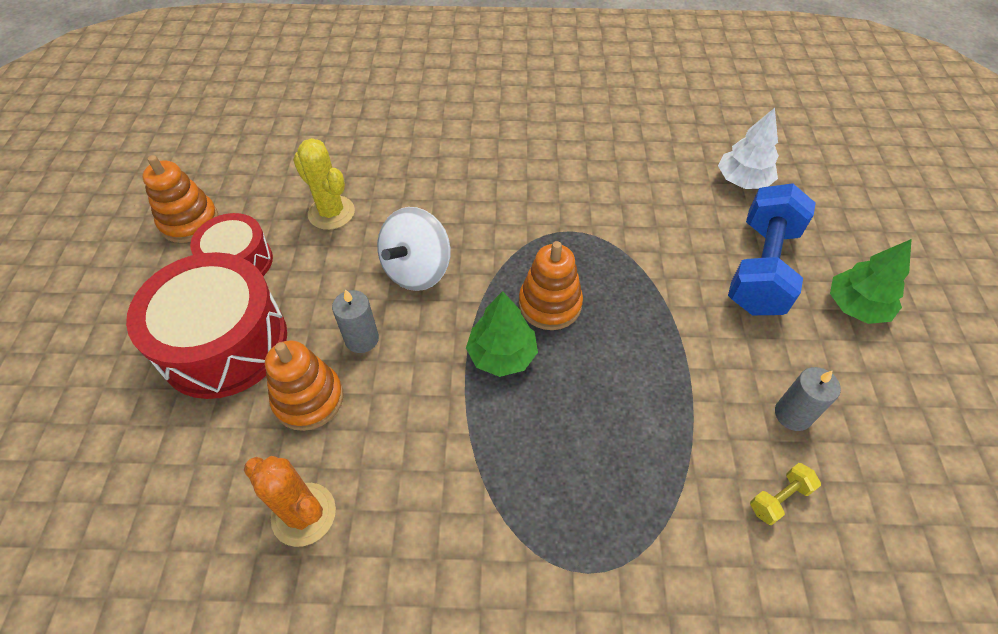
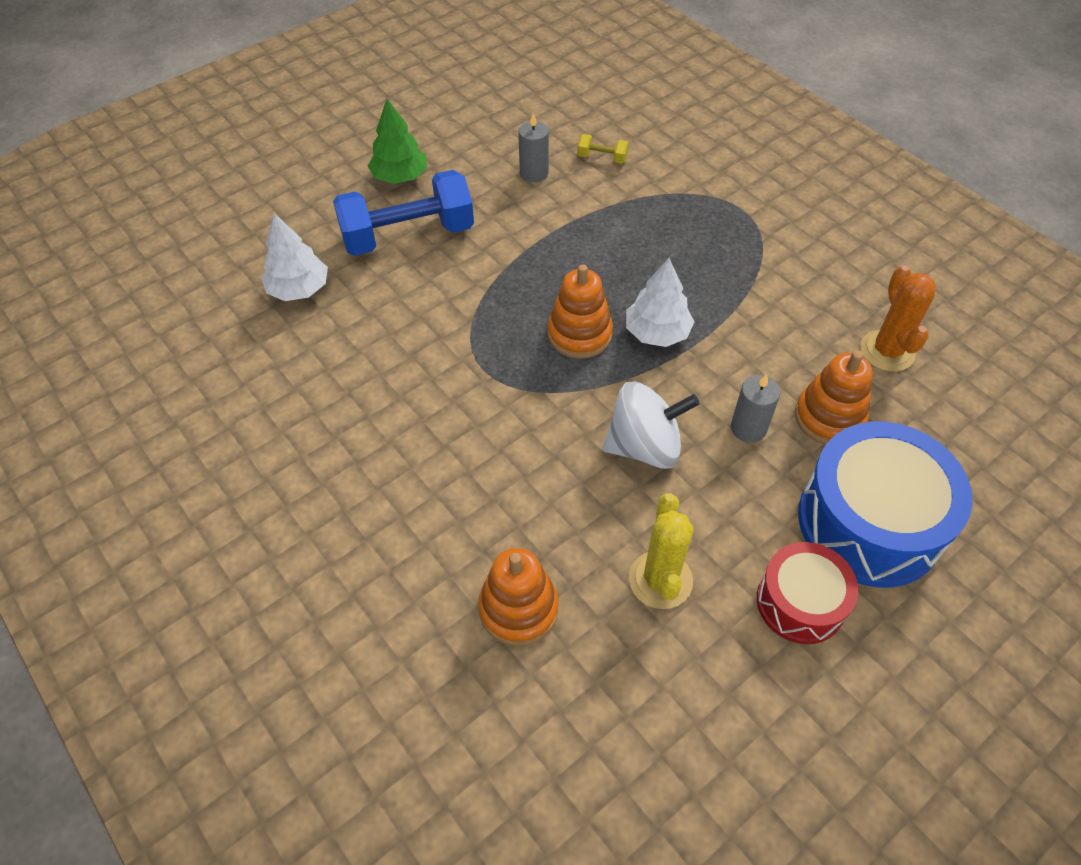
camera: 130 degrees left, 0 degrees up
red drum [126,252,287,399] -> blue drum [798,422,973,587]
orange stacking toy [142,155,219,243] -> orange stacking toy moved to [478,548,558,646]
green tree [466,291,538,377] -> white tree [626,258,695,347]

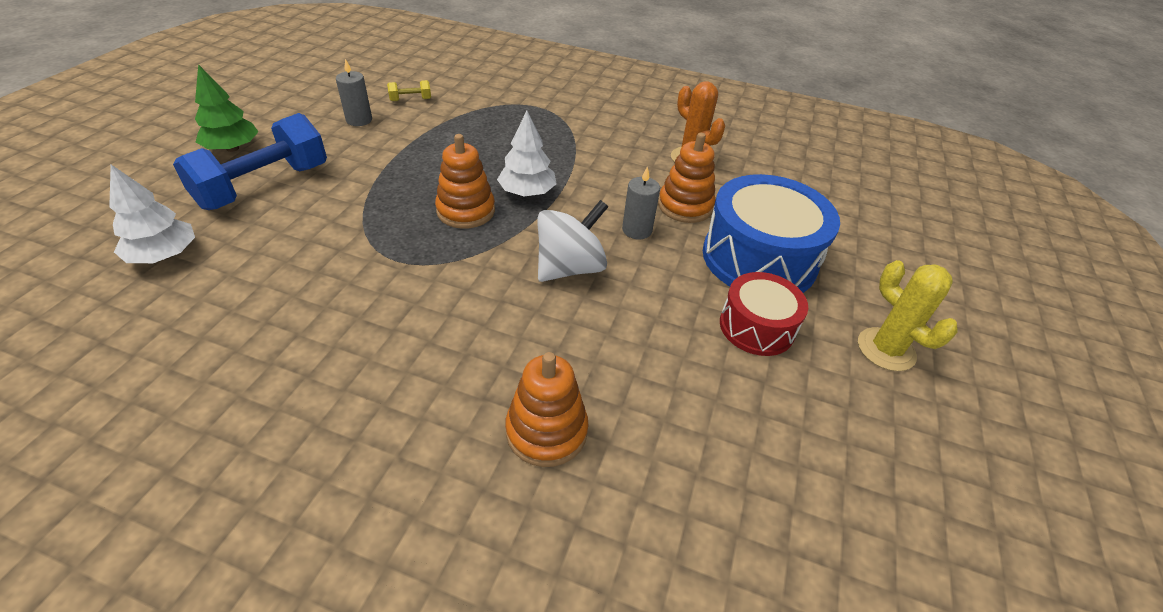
camera: 35 degrees left, 10 degrees down
yellow cactus [629,493,694,609] -> yellow cactus moved to [858,260,958,371]

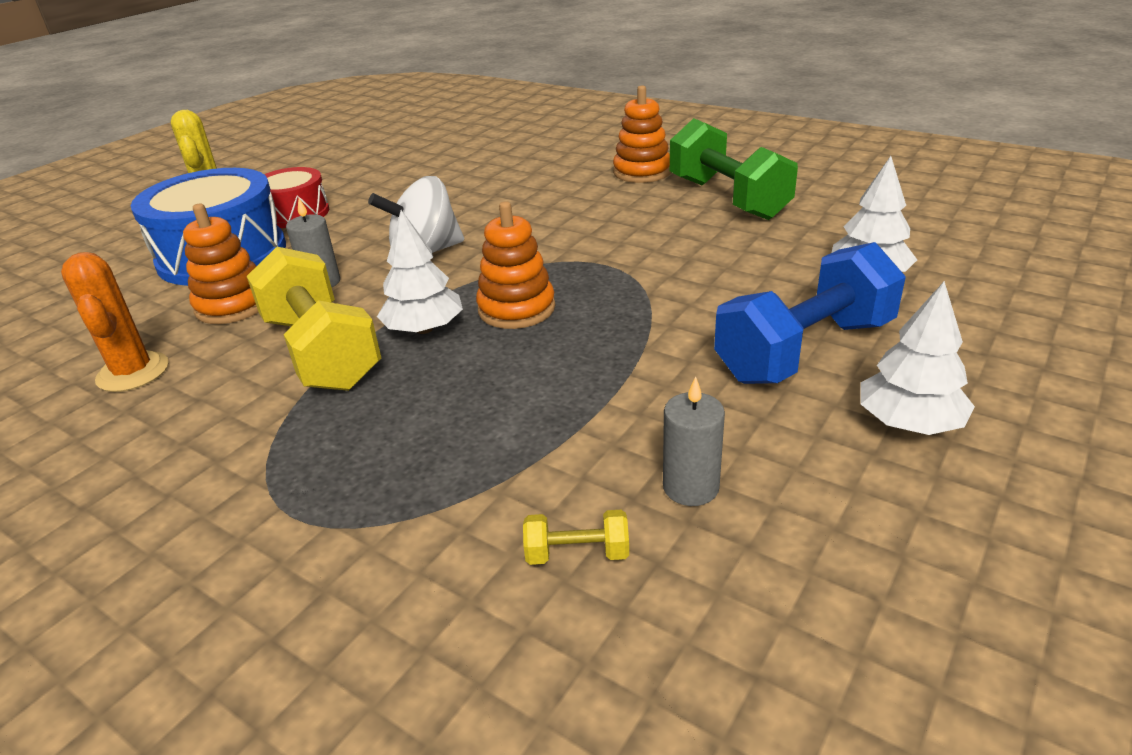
camera: 160 degrees left, 10 degrees down
green tree [195,64,259,152] -> white tree [860,281,975,435]
orange stacking toy [505,352,588,467] -> orange stacking toy moved to [613,85,671,183]
none -> yellow dumbbell [247,247,381,391]
none -> green dumbbell [670,118,798,220]

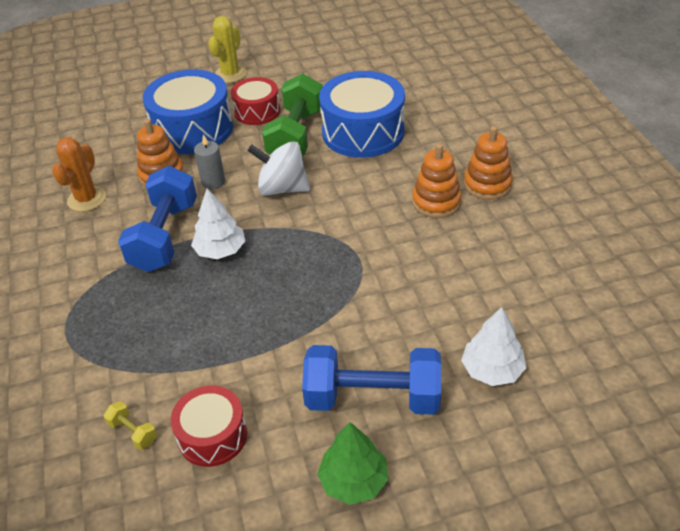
camera: 40 degrees right, 10 degrees up
yellow dumbbell [247,247,381,391] -> blue dumbbell [118,166,197,272]
orange stacking toy [476,201,555,329] -> orange stacking toy moved to [412,144,462,218]
grey candle [663,376,725,506] -> red drum [171,386,247,467]
green dumbbell [670,118,798,220] -> green dumbbell moved to [262,73,323,156]
white tree [860,281,975,435] -> green tree [317,422,389,505]
none -> blue drum [319,71,405,158]

